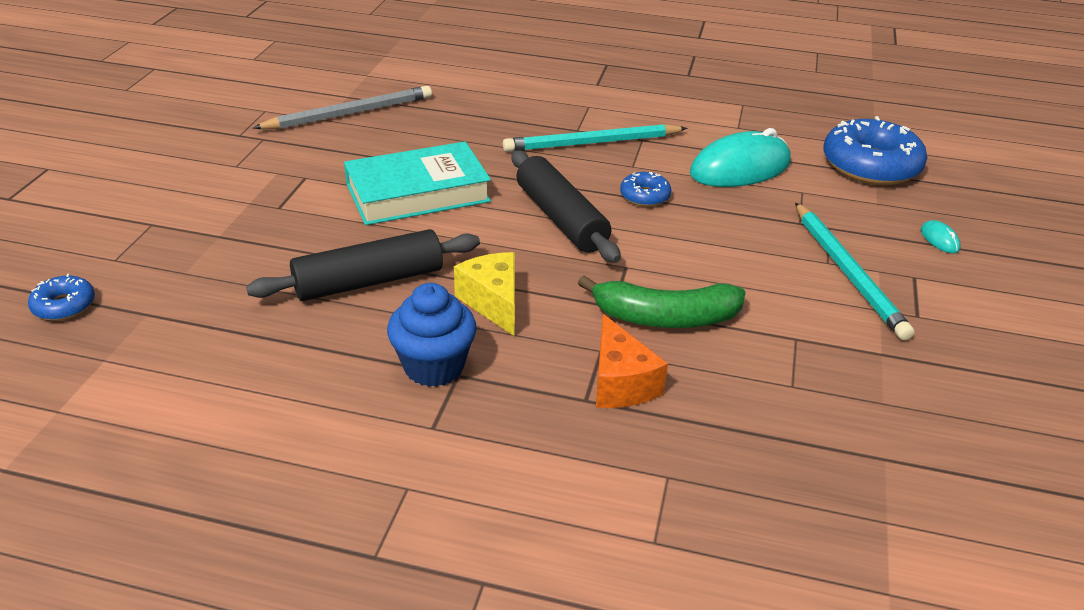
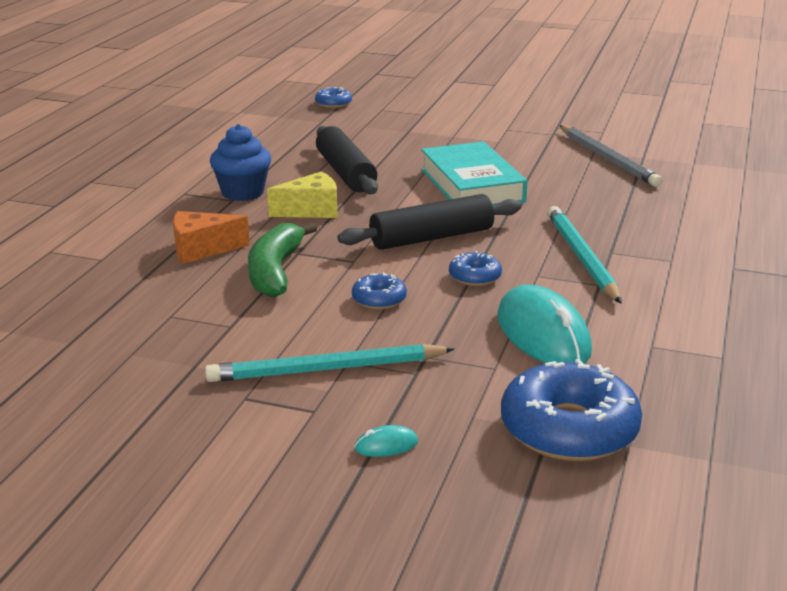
camera: 95 degrees right, 10 degrees down
none -> blue donut [352,272,407,310]

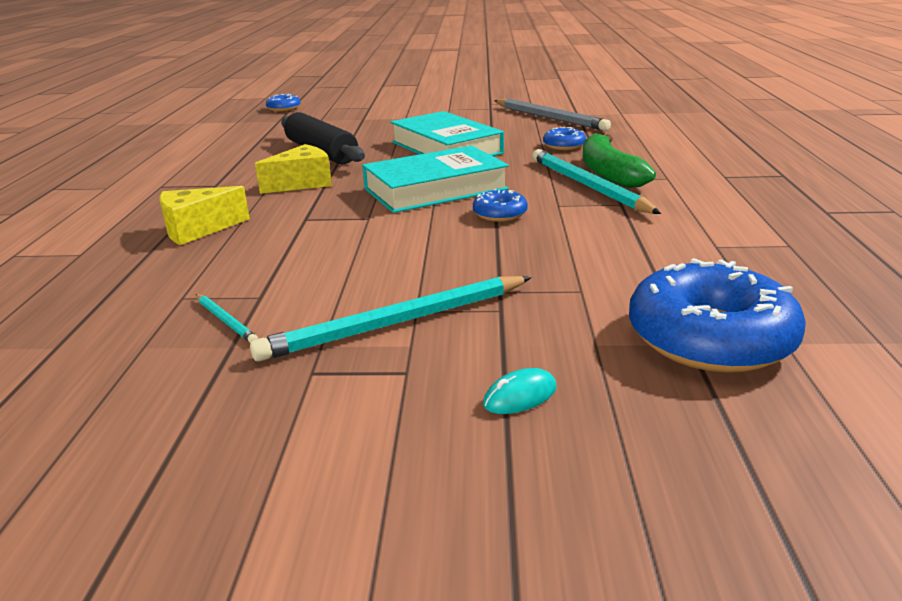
camera: 15 degrees left, 0 degrees up
orange cheese [173,211,250,264] -> yellow cheese [160,186,250,245]
blue cupcake [210,124,271,201] -> none
green banana [248,222,318,297] -> green banana moved to [583,133,656,188]
black rolling pin [338,194,522,250] -> turquoise book [362,146,509,213]
blue donut [352,272,407,310] -> blue donut moved to [543,127,586,150]
turquoise mouse [497,285,592,364] -> none
none -> turquoise pencil [196,294,258,342]

